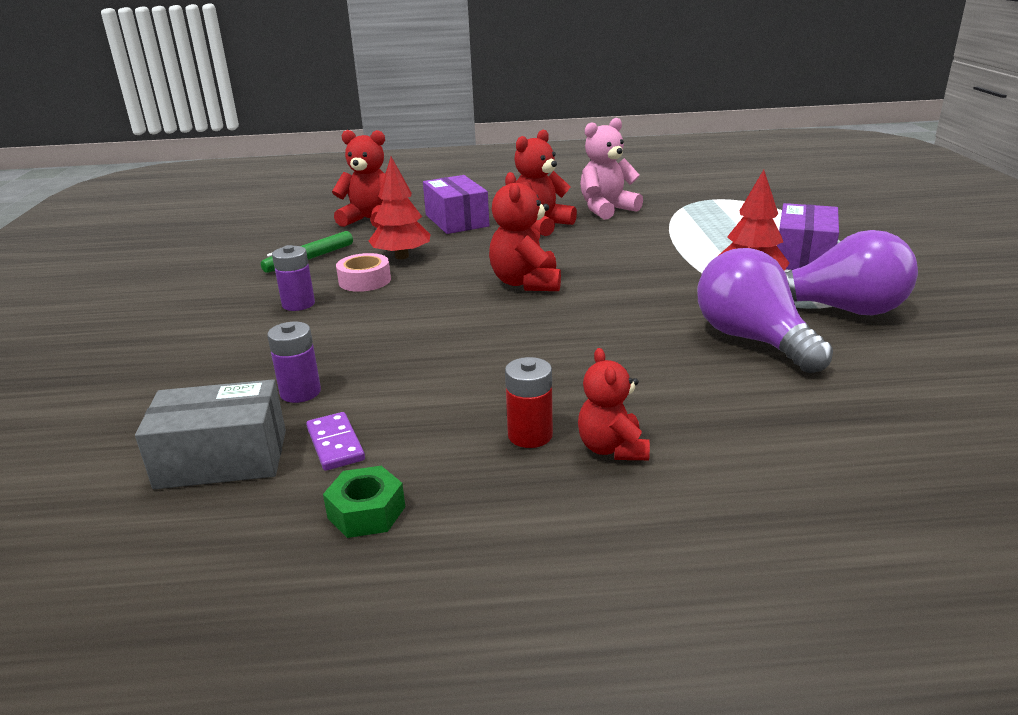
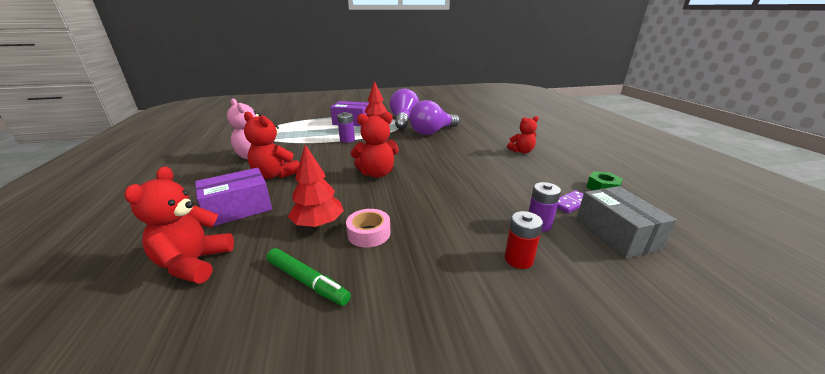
camera: 100 degrees left, 0 degrees up
purple battery [272,245,315,311] -> purple battery moved to [337,112,355,143]
red battery [505,357,553,448] -> red battery moved to [505,211,543,269]

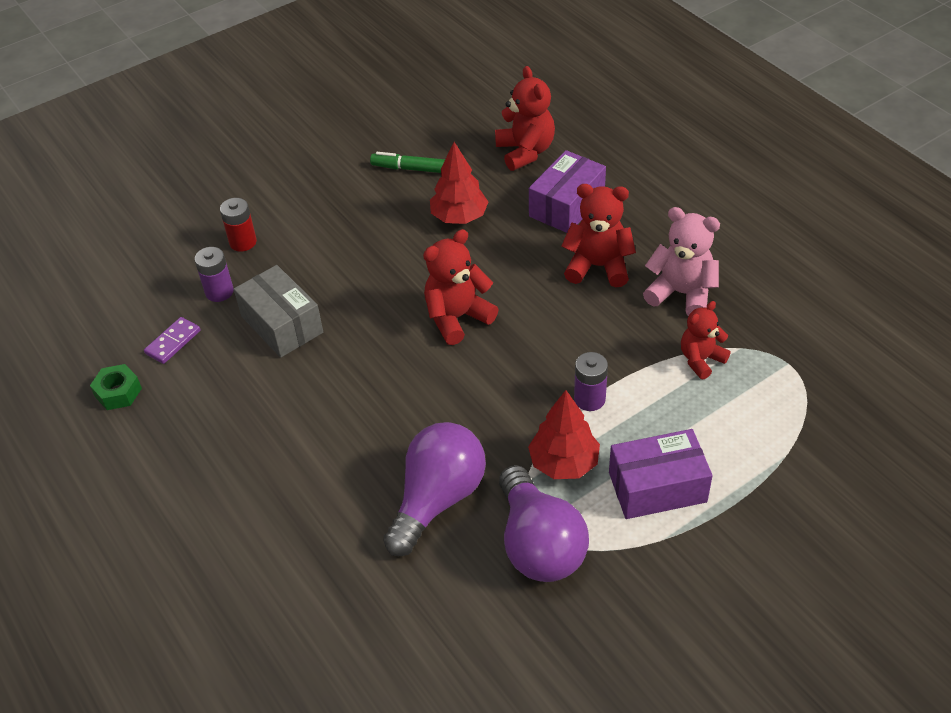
camera: 160 degrees right, 20 degrees up
pink tape [346,209,391,247] -> none
red teddy bear [507,116,539,154] -> red teddy bear moved to [681,301,731,380]
grey box [576,186,677,259] -> grey box moved to [234,265,323,358]

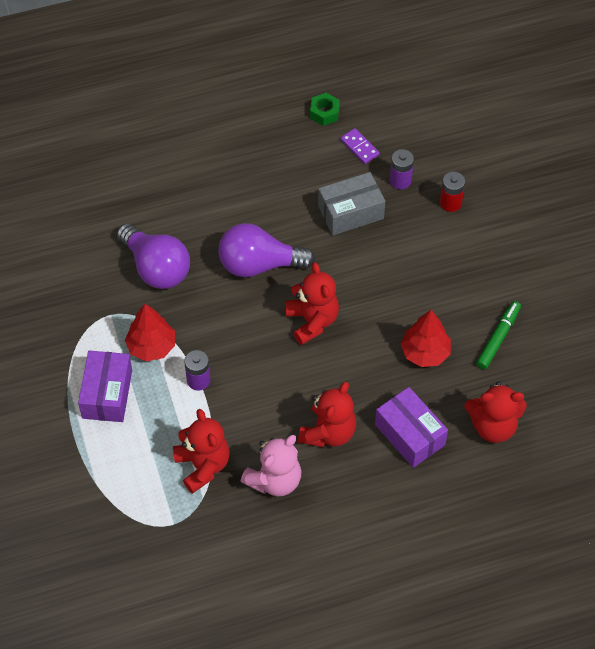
camera: 105 degrees right, 10 degrees up
purple light bulb [499,465,589,582] -> purple light bulb moved to [218,223,315,277]
red teddy bear [681,301,731,380] -> red teddy bear [173,409,230,494], size x1.51

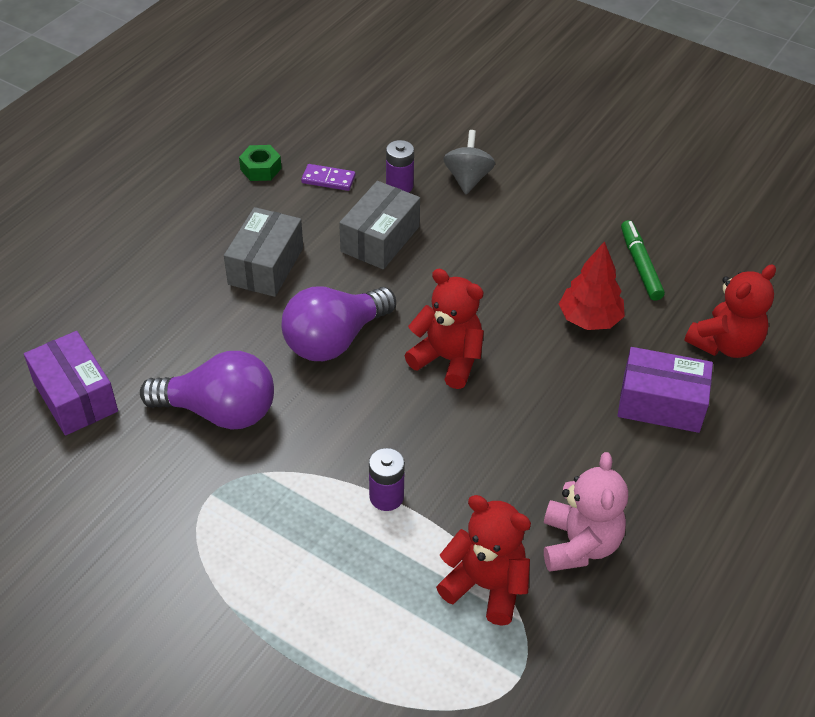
camera: 40 degrees left, 10 degrees down
purple box [78,350,132,422] -> purple box moved to [24,331,118,436]
red tree [125,304,175,361] -> none
red teddy bear [298,382,356,448] -> none
red battery [440,172,465,212] -> grey spinning top [443,130,496,195]
none -> grey box [224,207,303,297]

